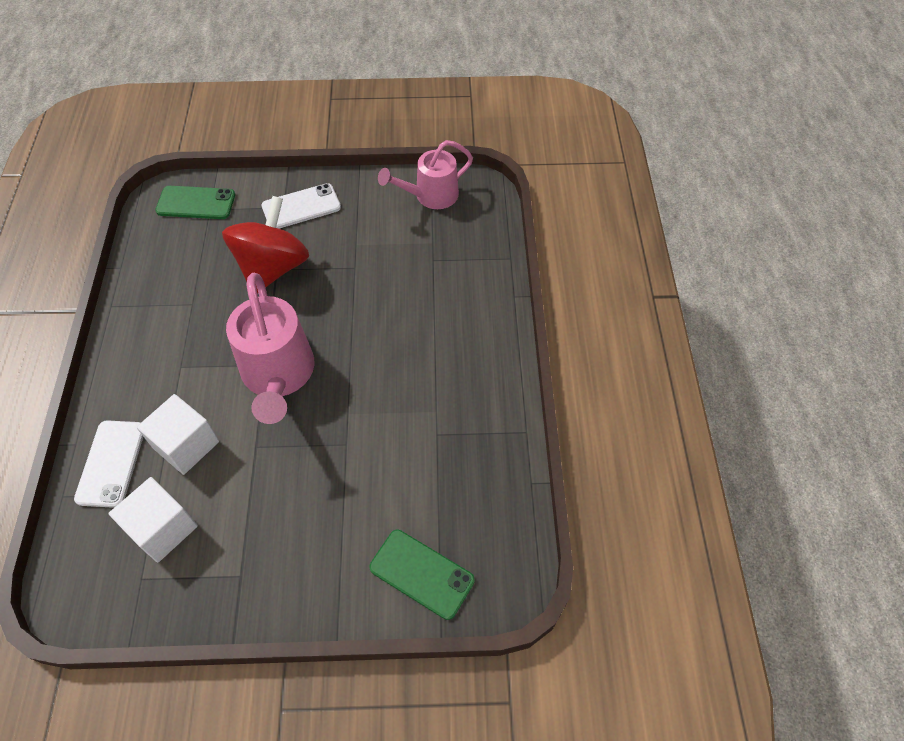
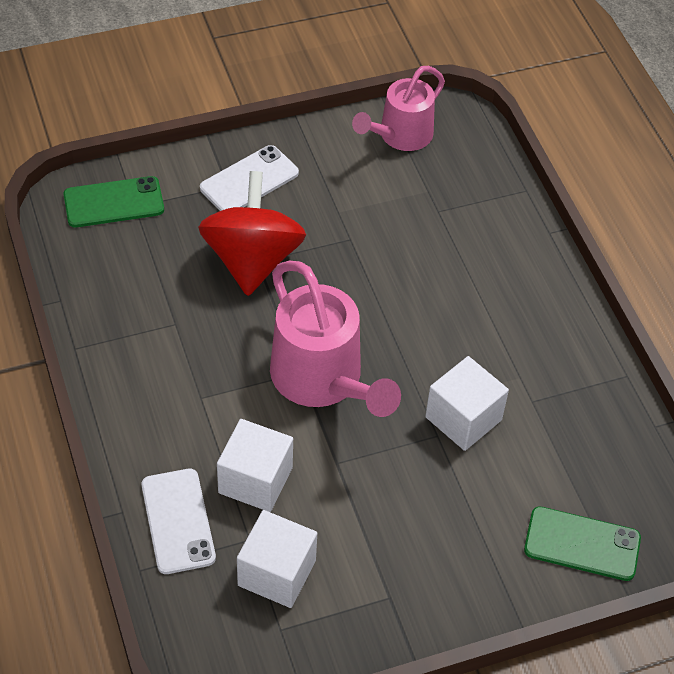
camera: 20 degrees left, 5 degrees down
none -> white cube [425,356,509,451]

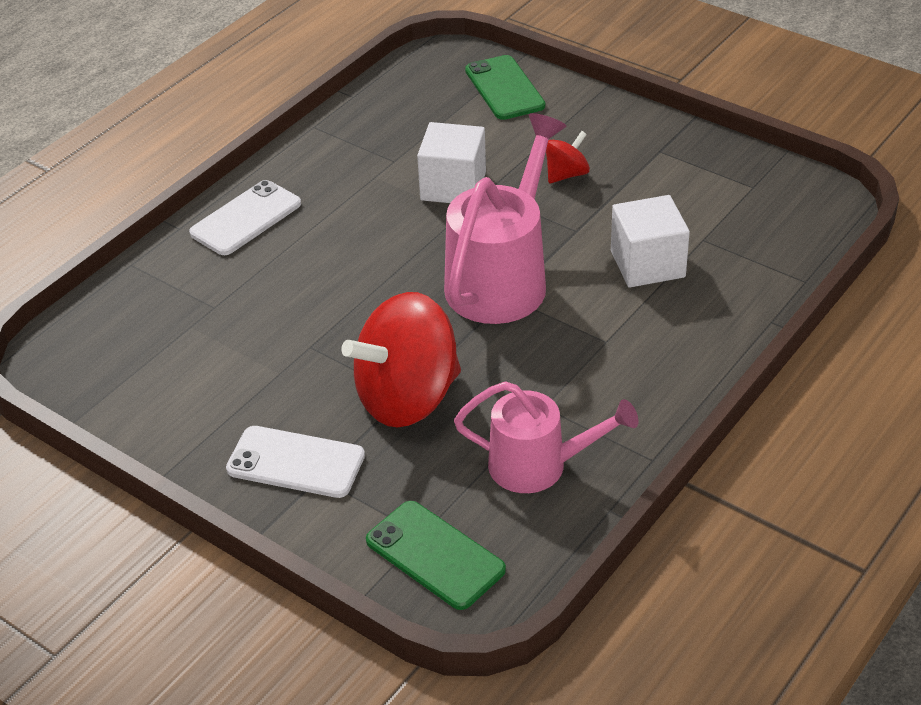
camera: 120 degrees left, 10 degrees down
white phone [141,469,216,574] -> white phone moved to [189,180,301,255]
white cube [237,510,317,608] -> none
pink watering can [352,66,445,151] -> pink watering can moved to [454,381,638,493]
none -> red spinning top [546,131,590,183]

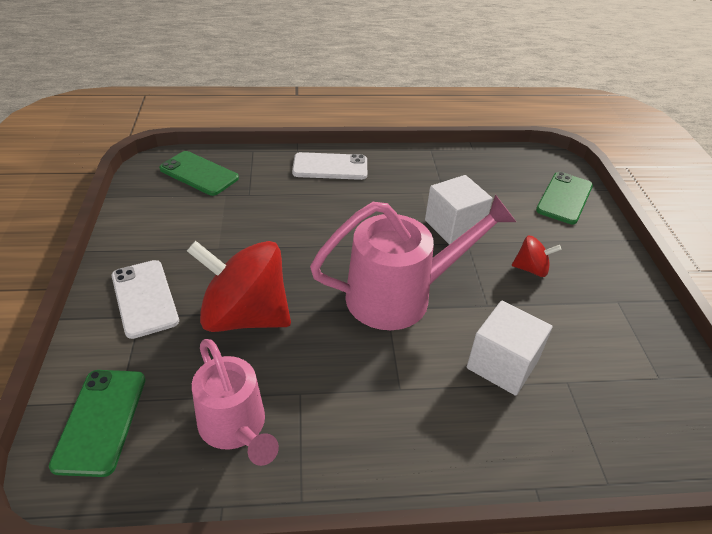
camera: 45 degrees right, 0 degrees up
none -> green phone [159,151,239,196]

